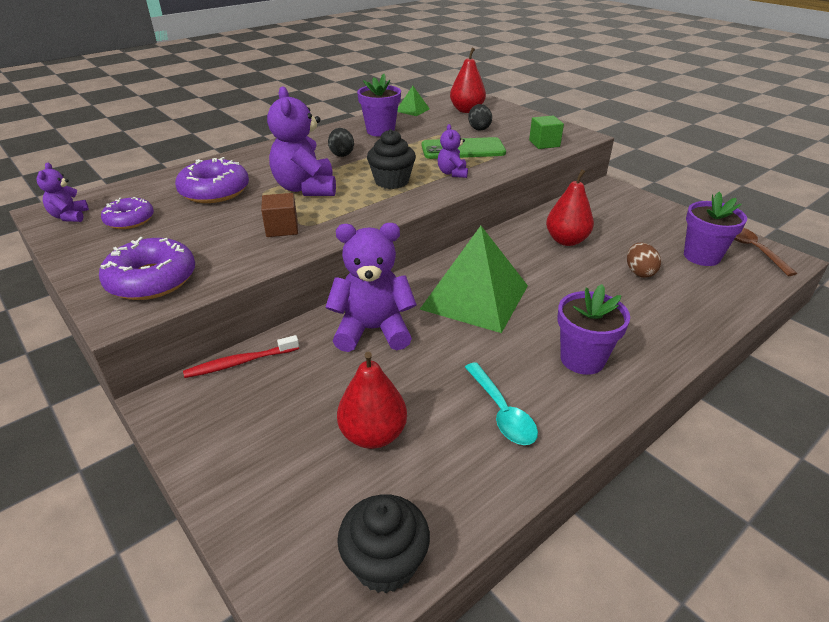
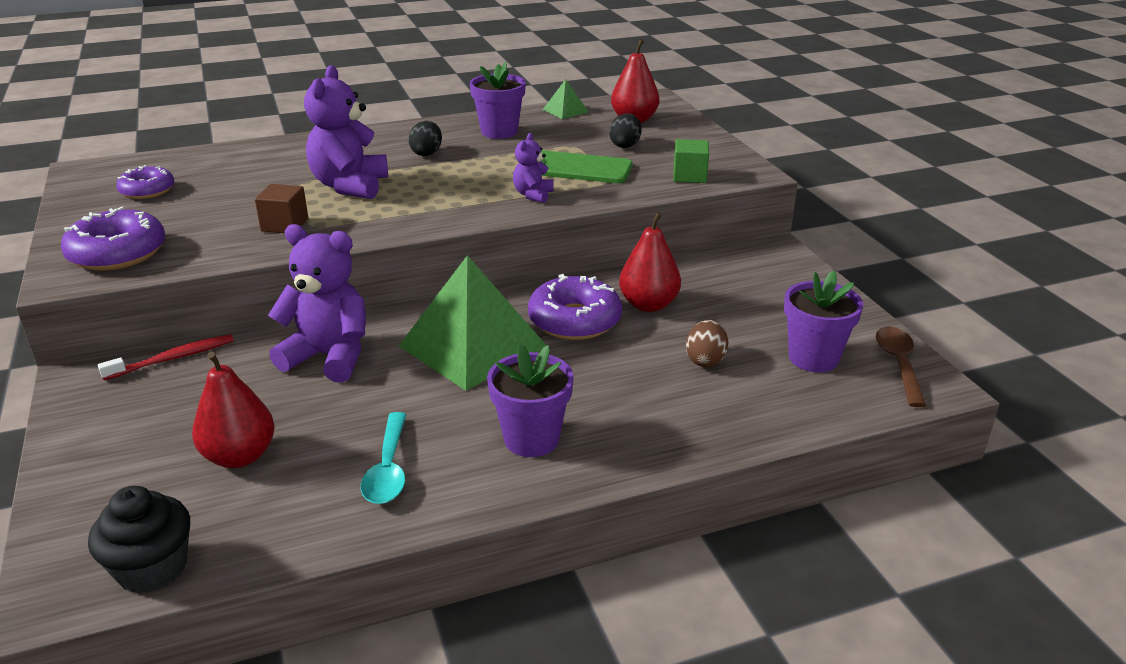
camera: 20 degrees right, 5 degrees down
purple teddy bear [36,162,89,222] -> none
purple donut [175,157,249,203] -> purple donut moved to [528,274,622,340]
red toothbrush [183,335,299,378] -> red toothbrush turned 150 degrees clockwise [98,334,234,380]
black cupcake [367,129,416,189] -> none

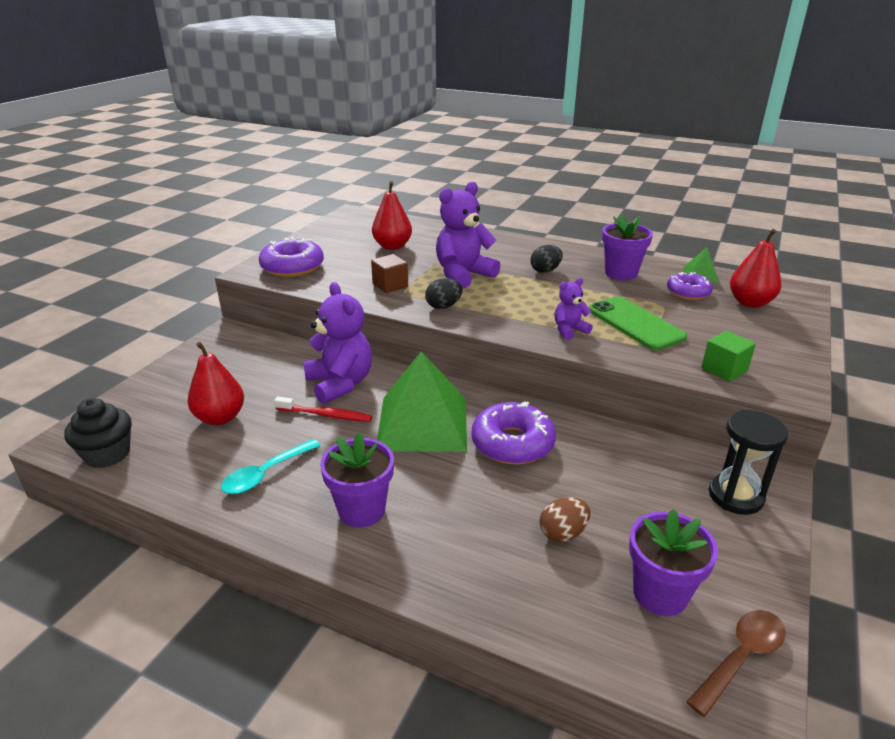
camera: 45 degrees right, 0 degrees up
red toothbrush [98,334,234,380] -> red toothbrush moved to [274,397,372,422]
purple donut [116,165,174,199] -> purple donut moved to [667,272,713,300]
black egg [609,113,642,148] -> black egg moved to [425,278,463,309]
red pear [619,212,681,312] -> red pear moved to [372,181,412,250]
none -> black hourglass [709,410,788,515]

